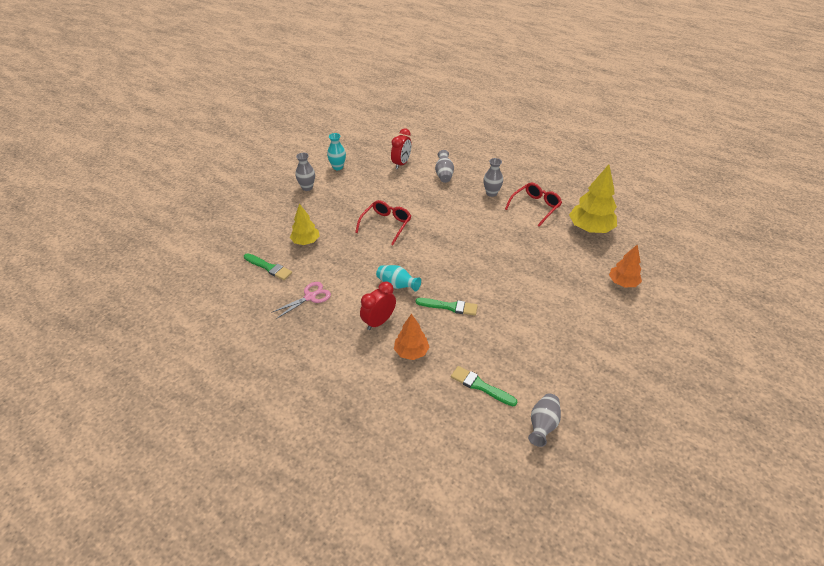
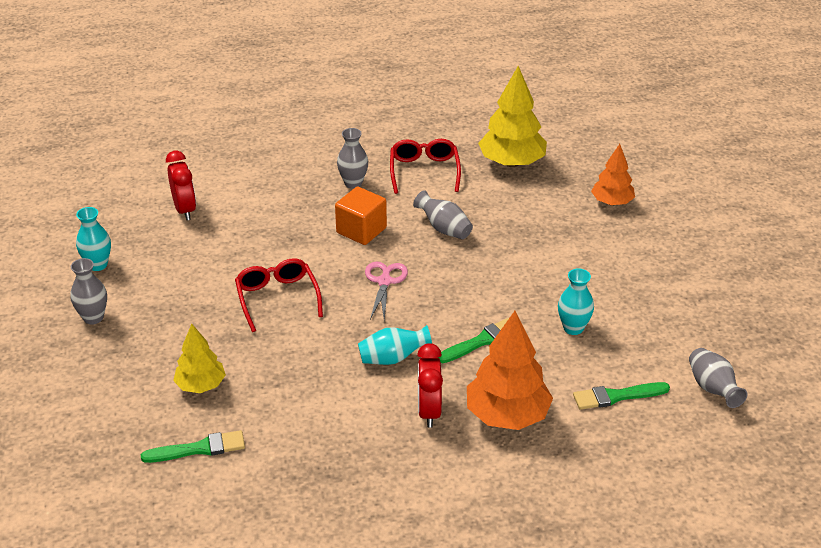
camera: 45 degrees left, 5 degrees down
pink scissors [271,282,331,319] -> pink scissors moved to [365,262,408,320]
orange tree [394,314,429,360] -> orange tree [467,311,553,430], size x1.63
grey vase [435,150,454,183] -> grey vase moved to [413,190,473,239]
none -> orange cube [335,187,387,245]
none -> turquoise vase [558,268,594,335]

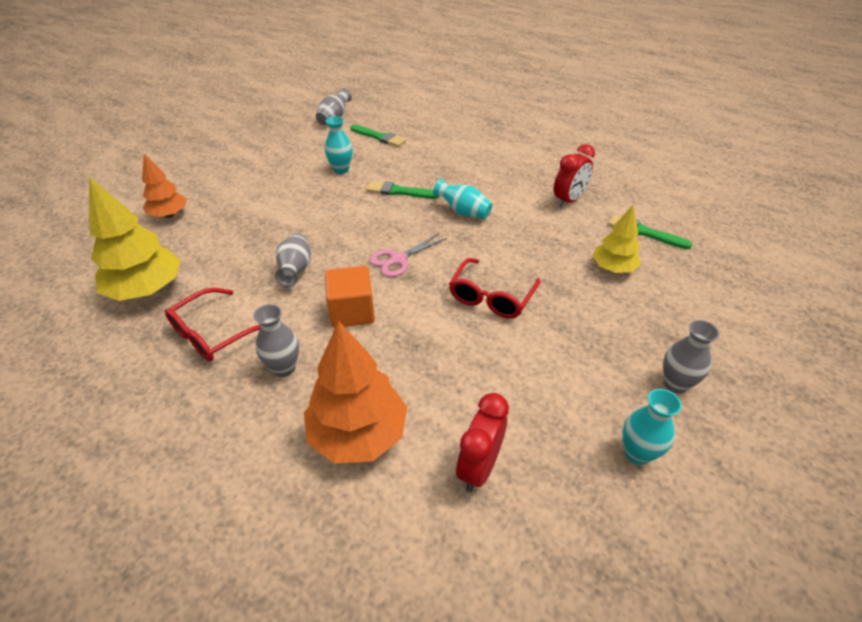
camera: 135 degrees left, 5 degrees up
red clock [417,343,443,428] -> red clock moved to [554,144,595,208]
orange tree [467,311,553,430] -> orange tree moved to [304,321,407,464]

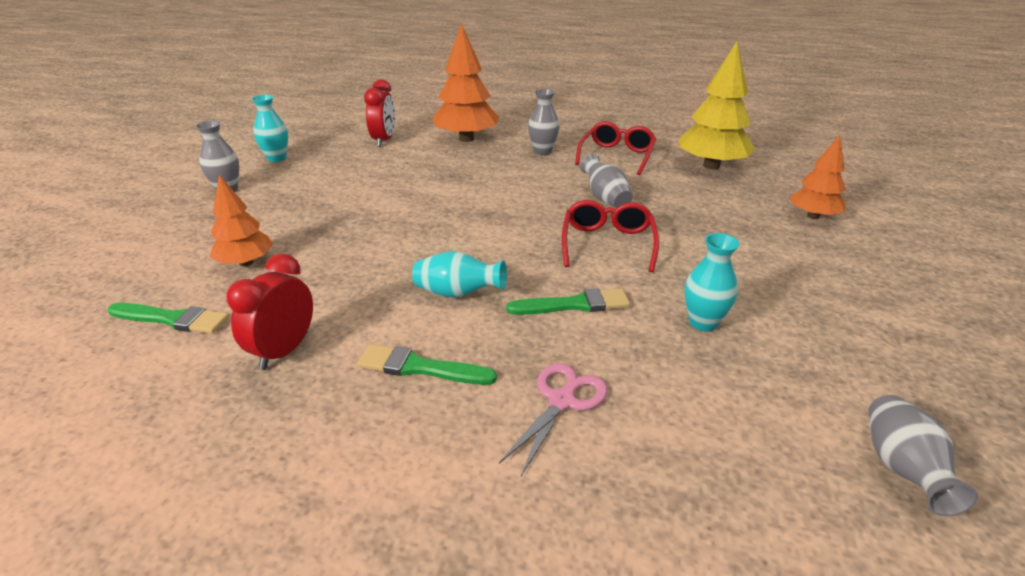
camera: 160 degrees right, 10 degrees down
orange cube [325,266,375,328] -> none
green brush [350,124,406,147] -> green brush moved to [357,344,497,385]
pink scissors [369,233,447,277] -> pink scissors moved to [499,363,607,476]
red glasses [449,258,541,318] -> red glasses moved to [562,200,659,272]
yellow tree [593,206,641,273] -> orange tree [210,174,273,267]

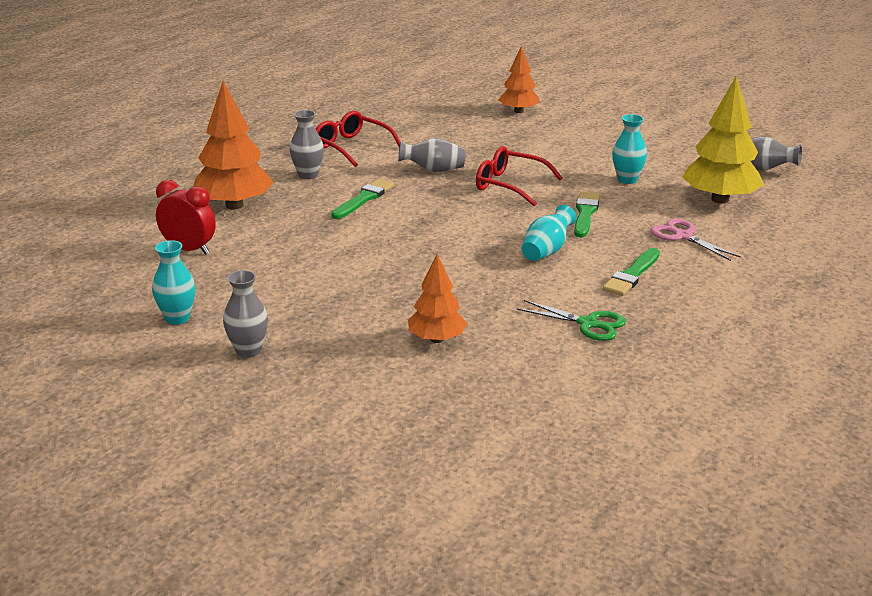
camera: 70 degrees left, 5 degrees down
green brush [108,303,229,334] -> green brush moved to [331,179,394,219]
red clock [227,254,313,370] -> green scissors [517,300,626,341]
yellow tree [680,42,755,169] -> yellow tree moved to [682,76,764,204]

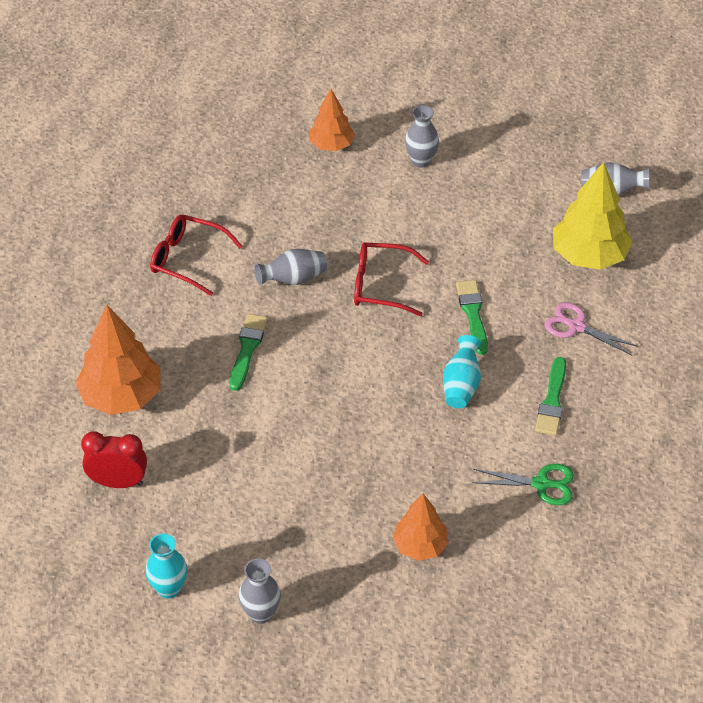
camera: 20 degrees left, 20 degrees up
grey vase [290,110,324,179] -> grey vase moved to [405,105,439,168]
turquoise vase [612,114,647,184] -> none

